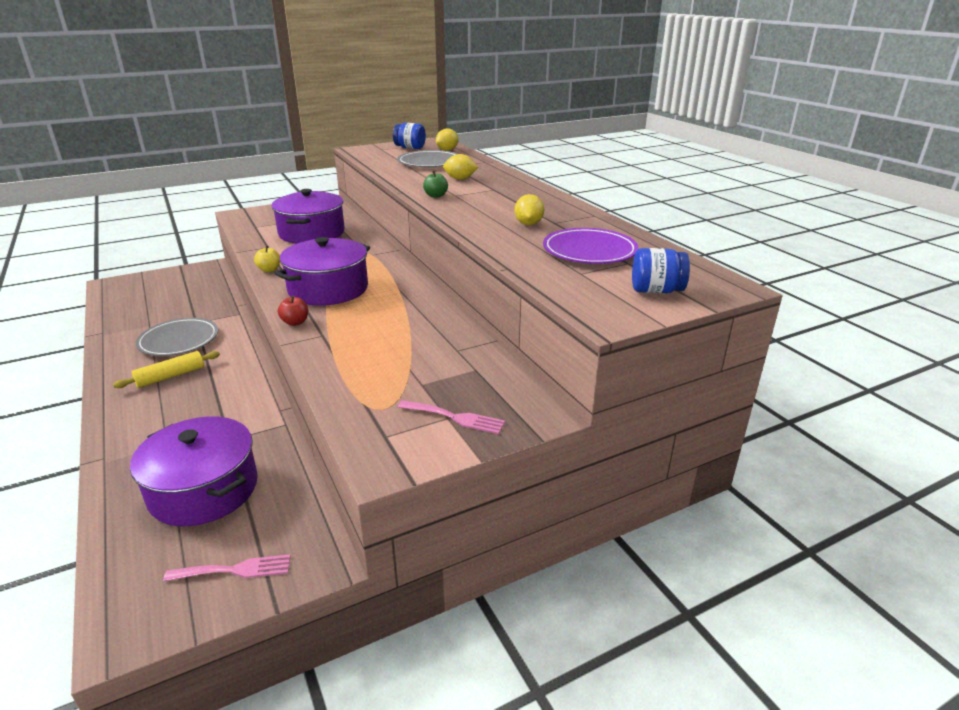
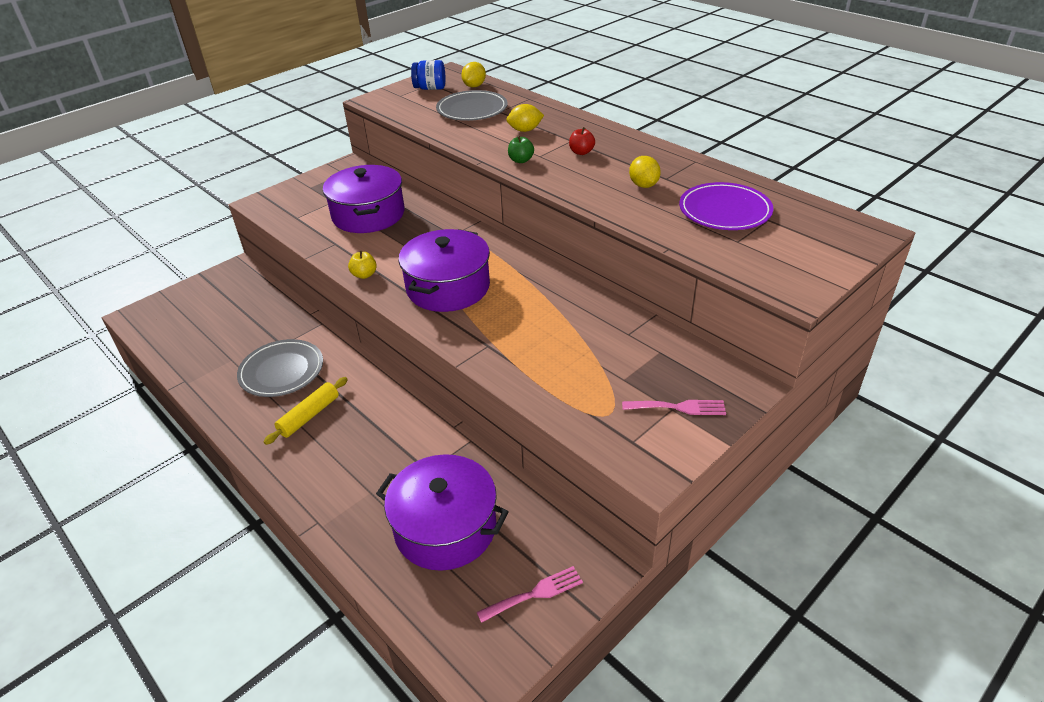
camera: 15 degrees left, 10 degrees up
red apple [278,296,308,326] -> red apple moved to [569,127,595,155]
blue jar [632,248,690,293] -> none

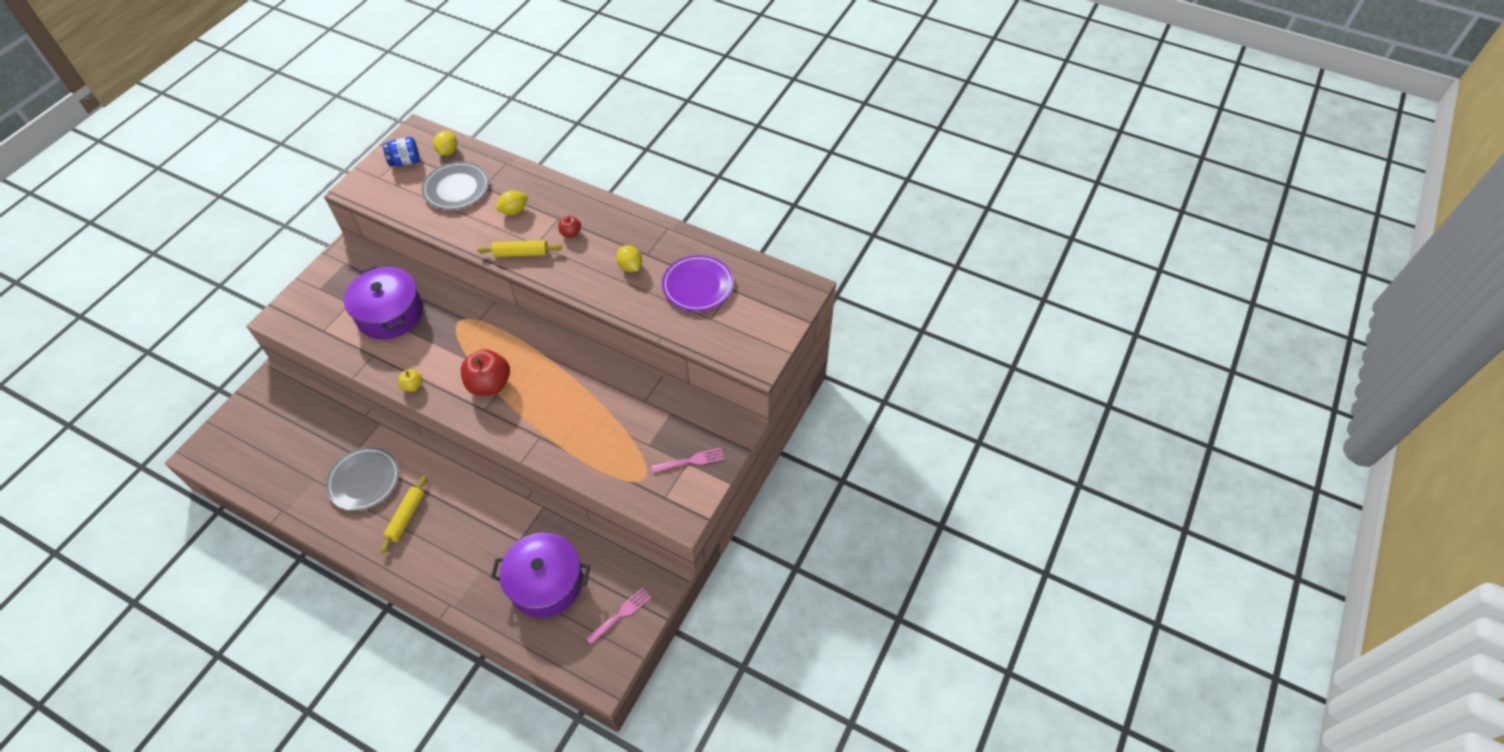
camera: 20 degrees left, 15 degrees up
purple pot [399,229,490,312] -> red apple [461,349,510,396]
green apple [508,135,534,163] -> yellow rolling pin [477,240,562,257]

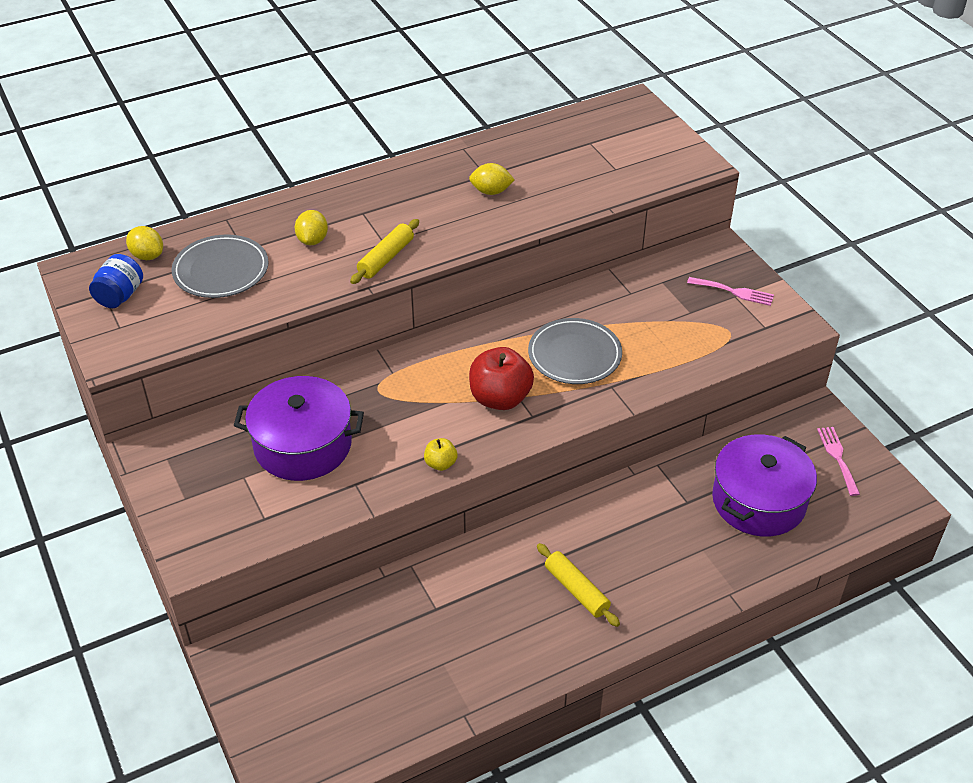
camera: 55 degrees left, 10 degrees down
grey plate [326,447,399,511] -> grey plate moved to [528,318,622,384]
red apple [558,215,581,237] -> none
pink fork [651,448,724,473] -> pink fork turned 90 degrees clockwise [687,277,774,306]
purple plate [662,255,734,311] -> none

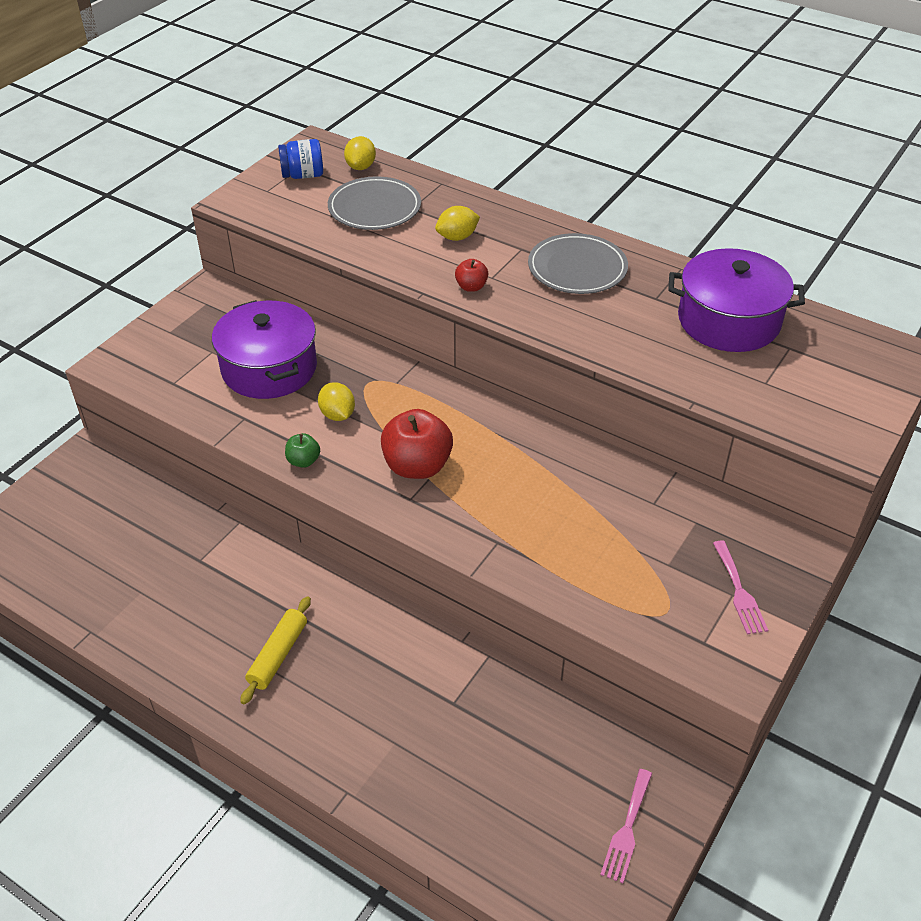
camera: 60 degrees right, 0 degrees up
yellow rolling pin [350,219,419,284] -> red apple [455,259,488,292]
yellow apple [424,438,457,471] -> green apple [285,433,320,468]
yellow lemon [469,163,515,195] -> yellow lemon moved to [318,382,355,421]
grey plate [528,318,622,384] -> grey plate moved to [528,233,628,294]
purple pot [712,434,817,536] -> purple pot moved to [668,248,805,352]
pink fork [817,427,860,496] -> pink fork turned 150 degrees clockwise [600,769,652,883]

